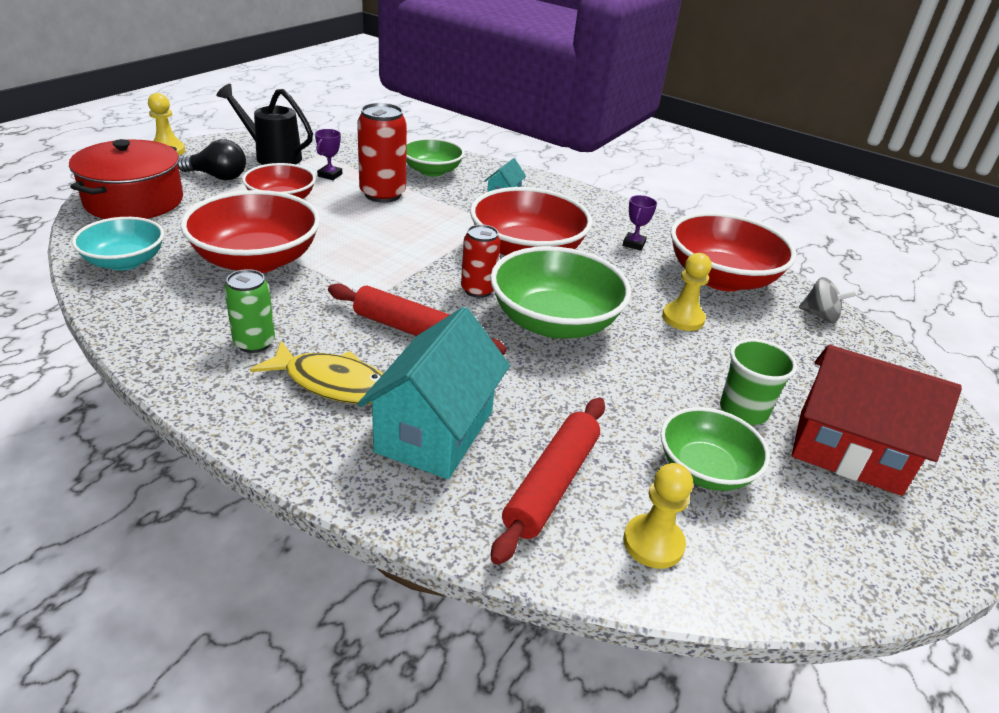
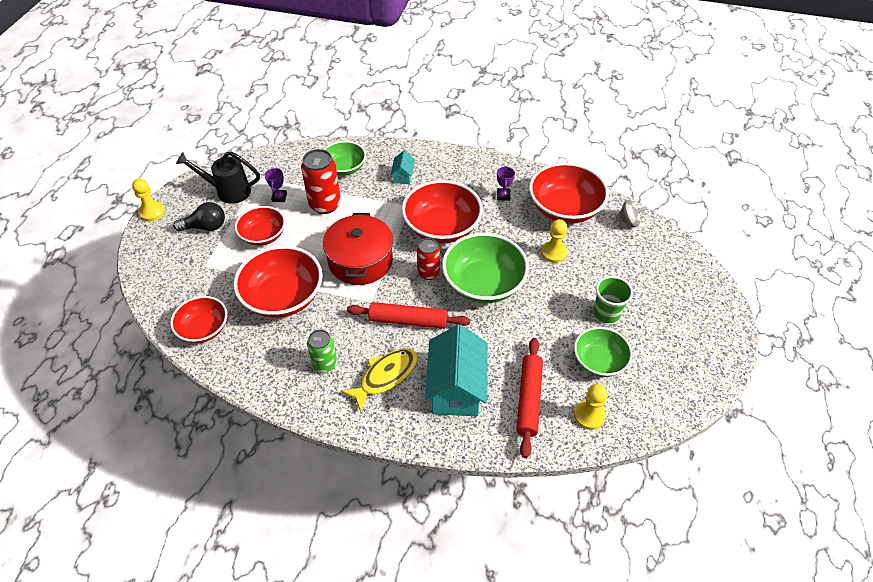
camera: 15 degrees left, 15 degrees up
red pot [69,139,183,219] -> red pot moved to [323,213,393,285]
turquoise bowl [72,217,164,270] -> red bowl [170,296,227,343]
yellow fish [250,341,383,404] -> yellow fish turned 45 degrees counterclockwise [341,348,418,412]
red house [792,345,962,496] -> none

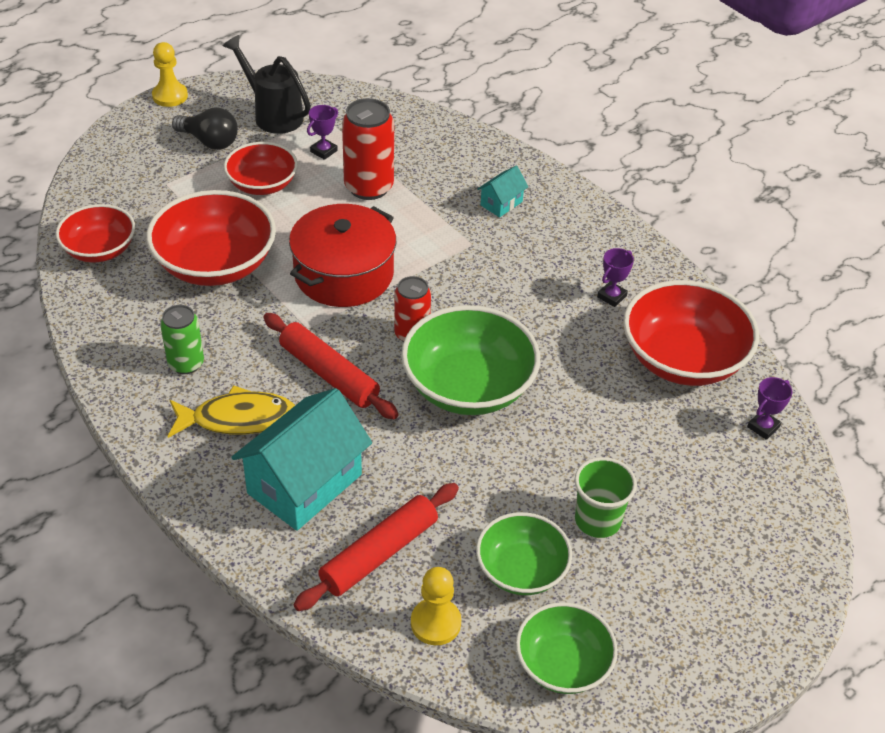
camera: 35 degrees right, 5 degrees down
green bowl [323,141,366,176] -> green bowl moved to [516,602,618,694]
red bowl [402,180,483,243] -> none
yellow pawn [541,219,567,263] -> none
grey spinning top [615,200,648,227] -> purple trophy [747,377,793,440]

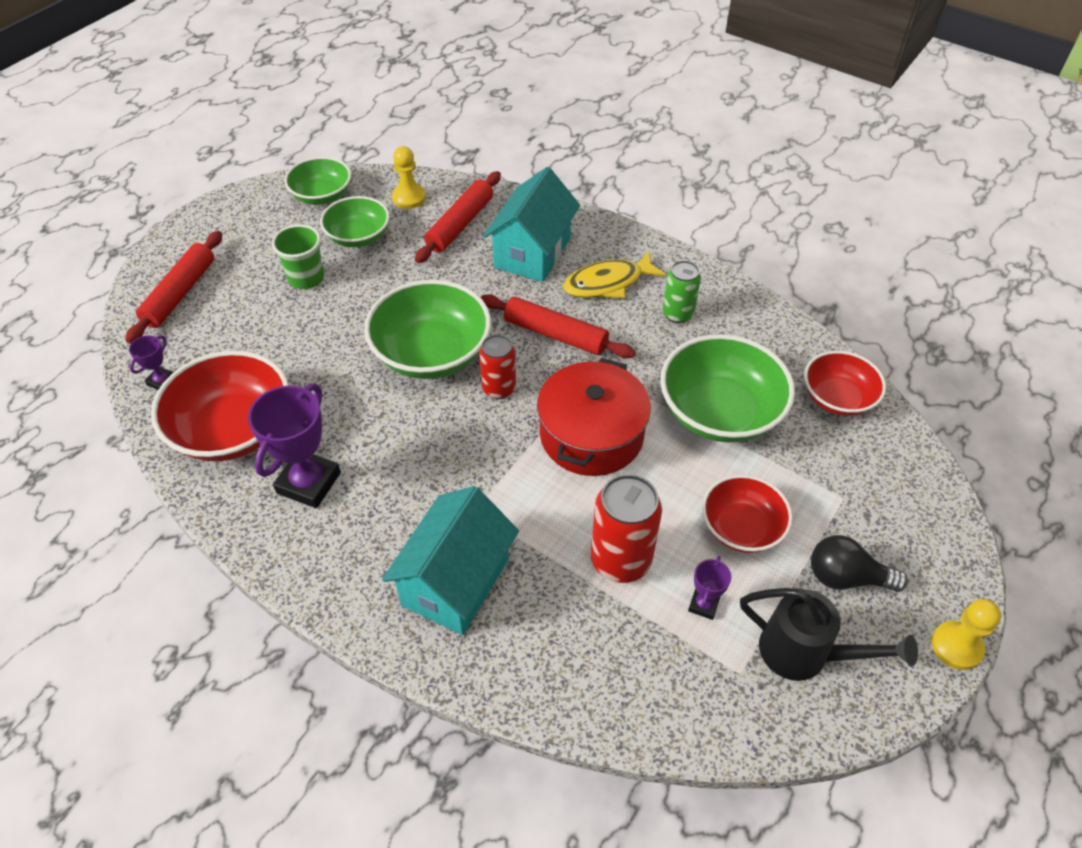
camera: 165 degrees right, 5 degrees up
red bowl [146,190,276,286] -> green bowl [660,334,795,443]
turquoise house [477,166,528,217] -> turquoise house [382,486,519,635], size x2.17
purple trophy [597,248,634,307] -> purple trophy [248,383,341,508], size x2.02
none -> red rolling pin [125,231,222,344]

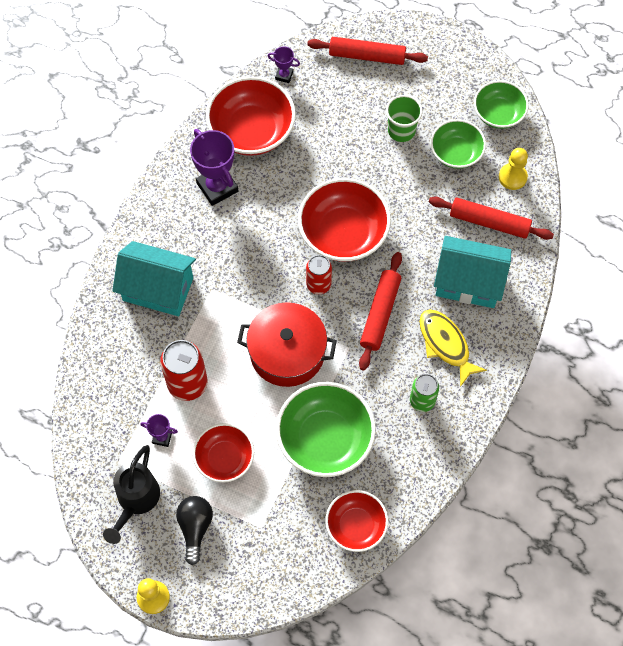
camera: 80 degrees right, 15 degrees up
purple trophy [248,383,341,508] -> purple trophy turned 45 degrees clockwise [190,129,238,206]
green bowl [364,280,491,379] -> red bowl [298,178,391,262]

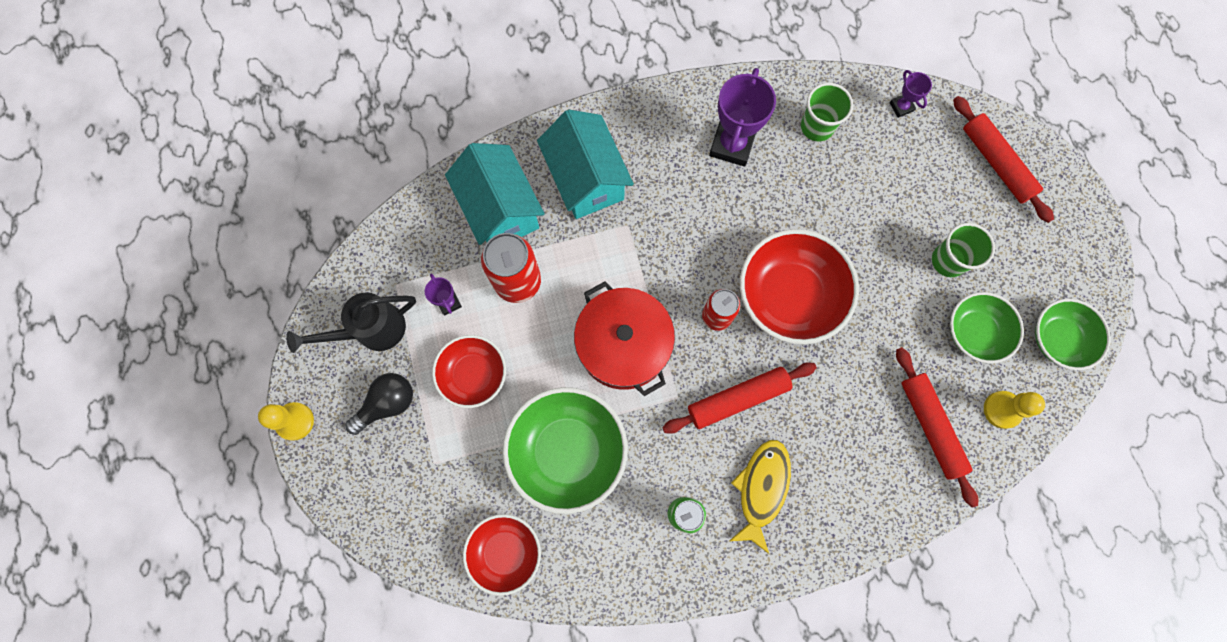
camera: 50 degrees right, 10 degrees up
red bowl [206,76,296,156] -> green cup [801,83,853,141]
turquoise house [434,236,511,308] -> turquoise house moved to [445,143,544,245]

